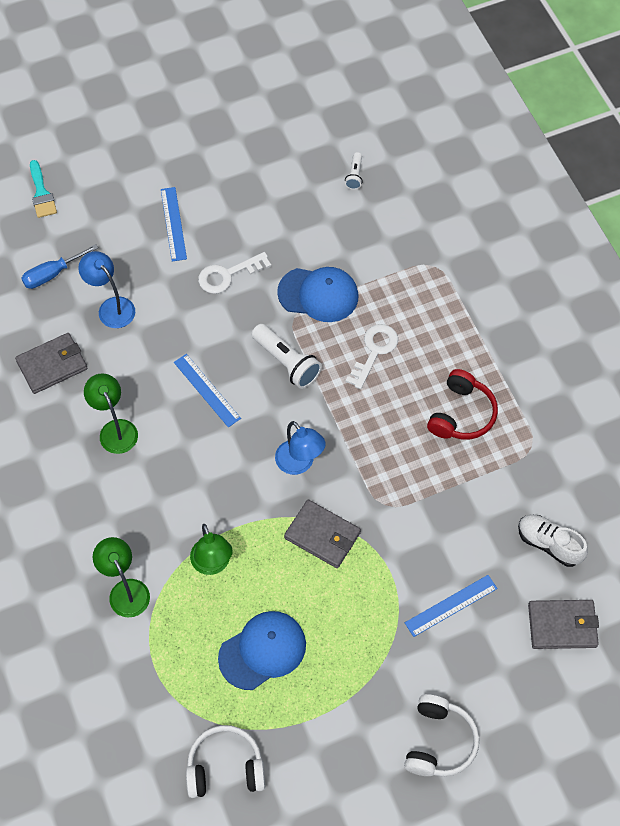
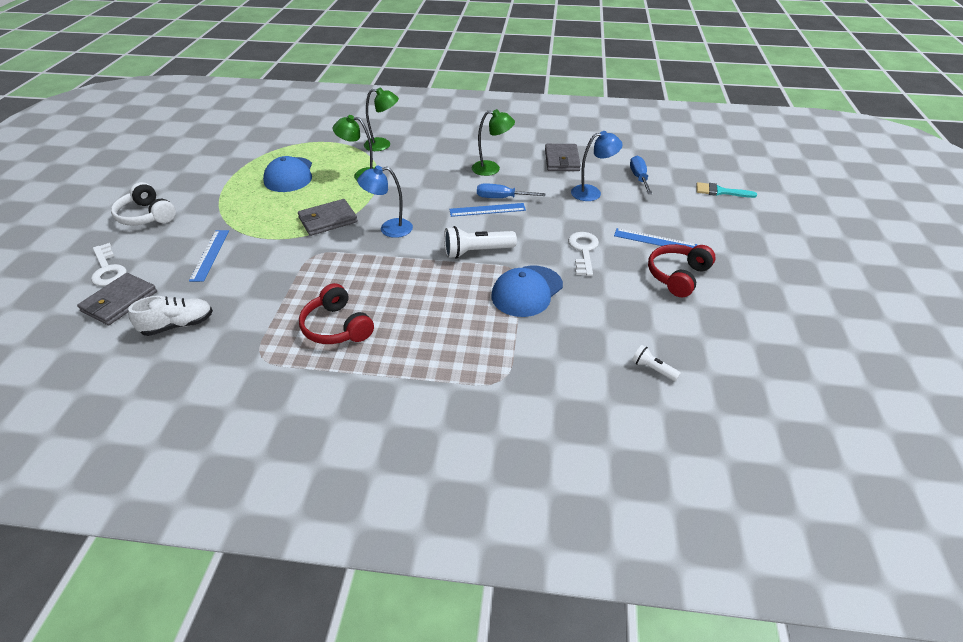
camera: 120 degrees right, 20 degrees down
white headphones [186,725,265,798] -> none
white key [345,324,398,389] -> white key moved to [91,243,127,286]
none -> blue screwdriver [477,183,546,198]
none -> red headphones [648,244,716,297]

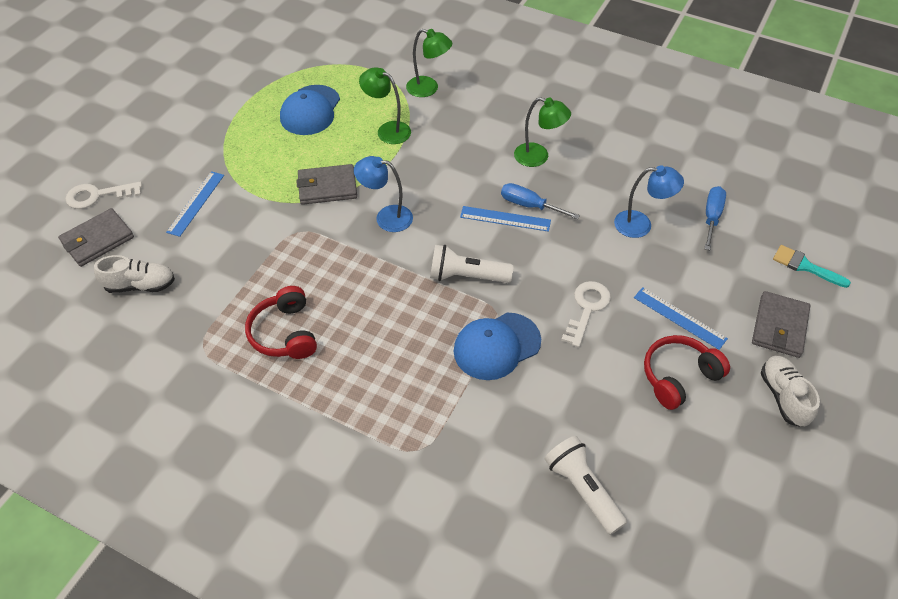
camera: 20 degrees right, 10 degrees up
white key [91,243,127,286] -> white key turned 90 degrees clockwise [65,182,142,209]
white headphones [111,182,176,226] -> none
grey wallet [545,144,581,171] -> grey wallet moved to [752,291,810,358]
white flashlight [632,345,681,381] -> white flashlight [545,436,627,535], size x1.85
none -> white shoe [761,356,820,427]

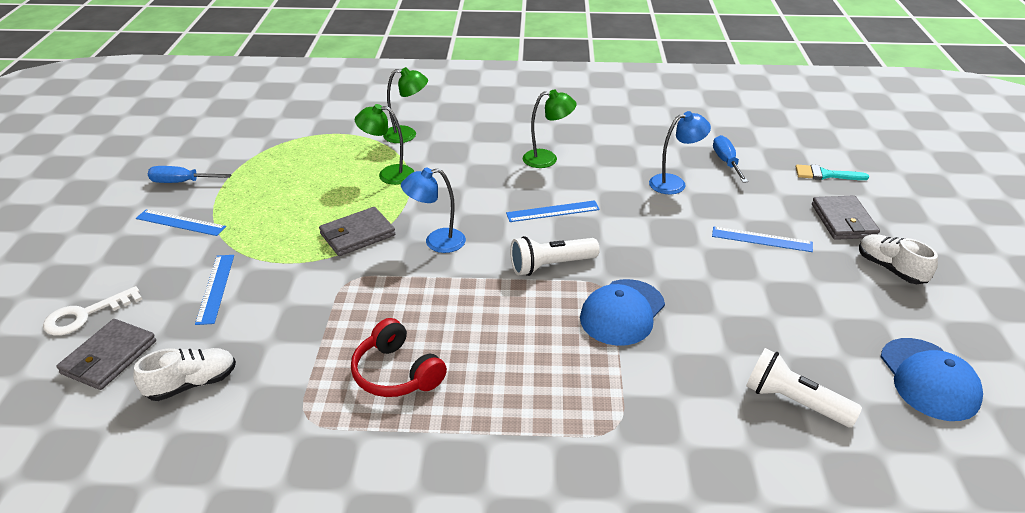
camera: 25 degrees left, 15 degrees down
blue cap [280,85,340,135] -> blue cap moved to [881,338,983,421]
blue screwdriver [501,183,580,219] -> blue screwdriver moved to [148,166,232,183]
white key [561,281,611,347] -> none
red headphones [644,335,730,410] -> none
none -> blue ruler [136,209,226,236]

